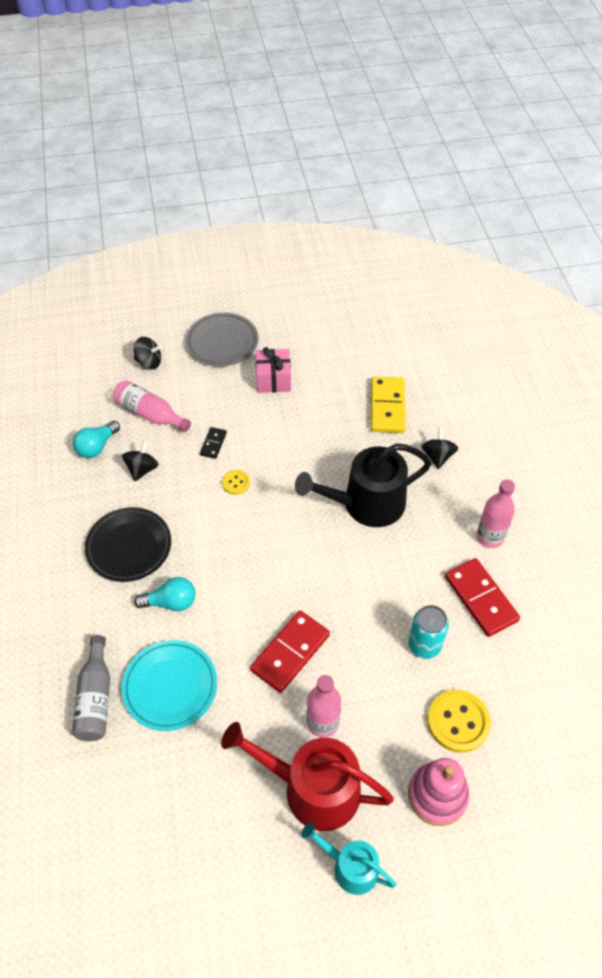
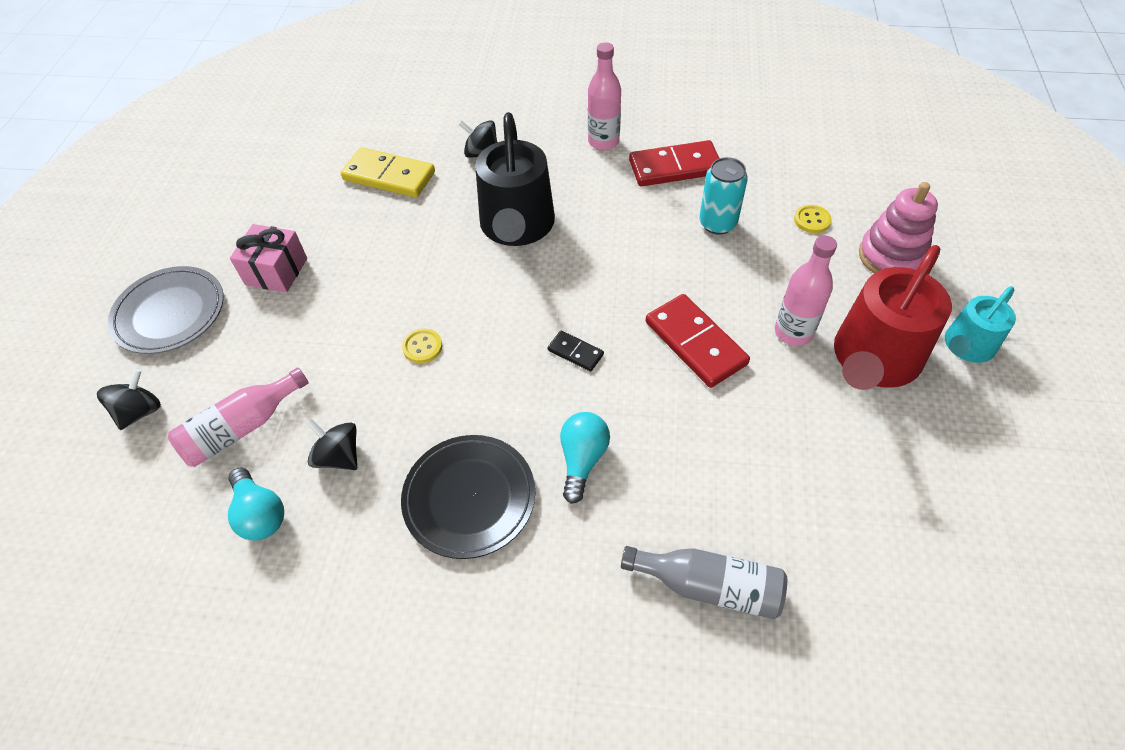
camera: 70 degrees left, 0 degrees up
turquoise plate [122,640,217,731] -> none
black domino [200,427,227,459] -> black domino moved to [547,331,604,371]
yellow button [427,690,491,753] -> yellow button [794,205,832,233], size x0.53

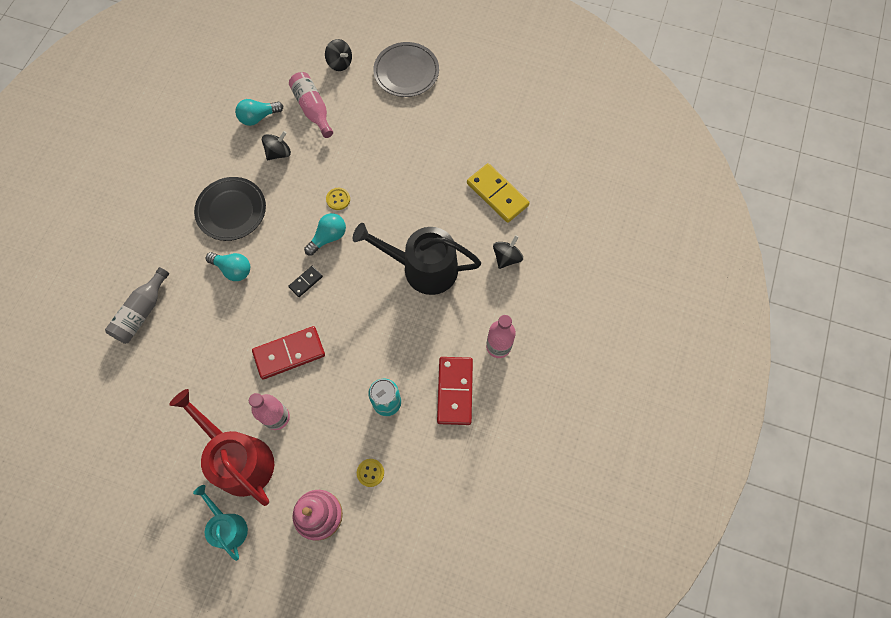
camera: 100 degrees right, 15 degrees up
pink gift [230,224,307,293] -> none
yellow domino [341,147,435,198] -> yellow domino turned 75 degrees counterclockwise [467,163,530,223]
none -> turquoise light bulb [304,213,346,256]

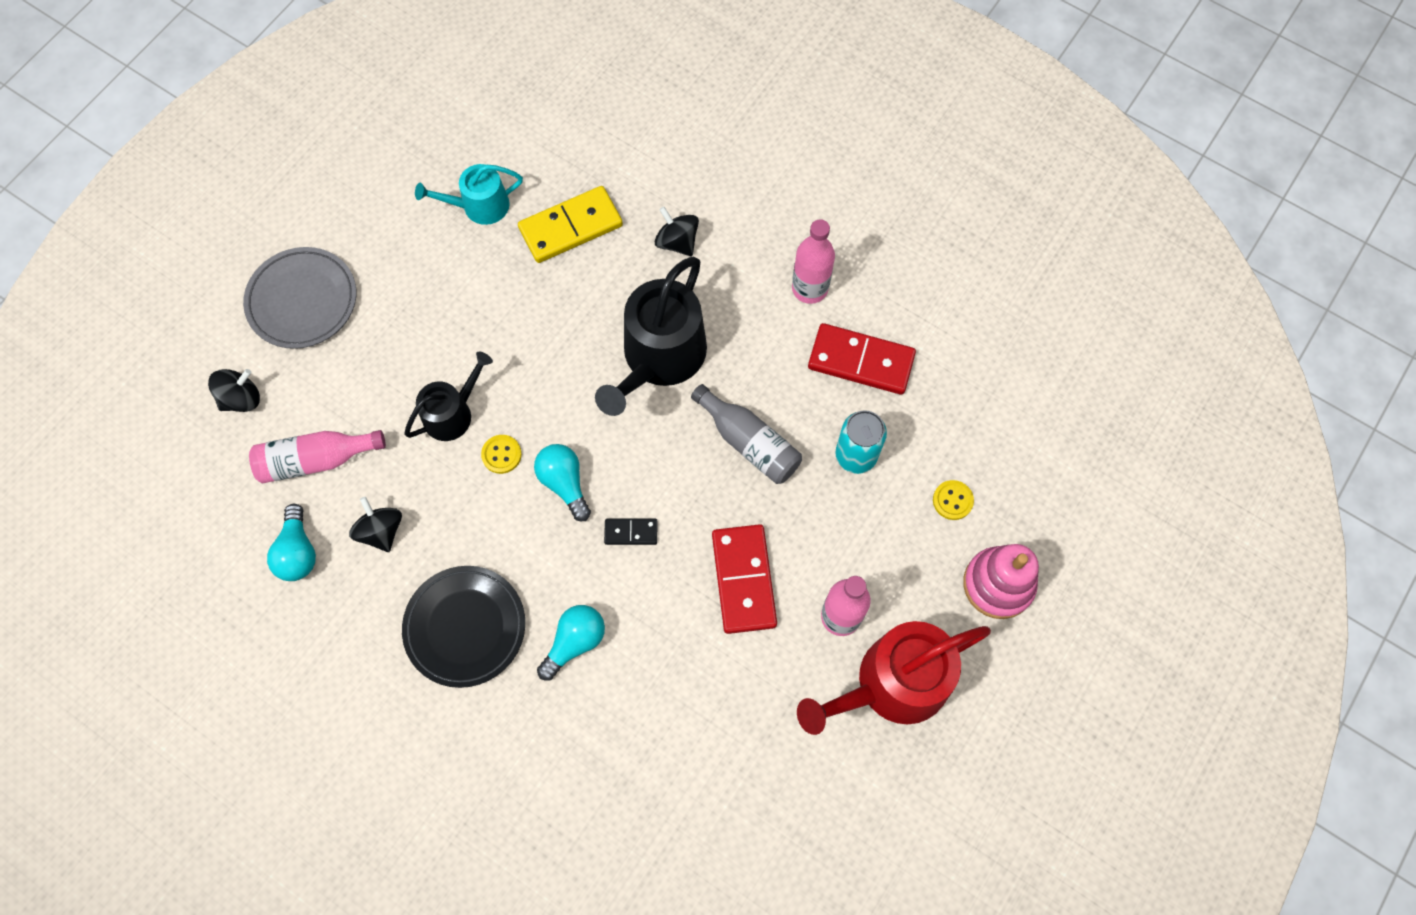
camera: 75 degrees left, 0 degrees up
grey bottle [105,267,169,344] -> grey bottle moved to [691,384,802,484]
turquoise watering can [193,485,248,561] -> turquoise watering can moved to [415,164,523,225]
black domino [288,266,323,297] -> black domino turned 60 degrees counterclockwise [604,518,658,545]
none -> black watering can [404,352,493,441]

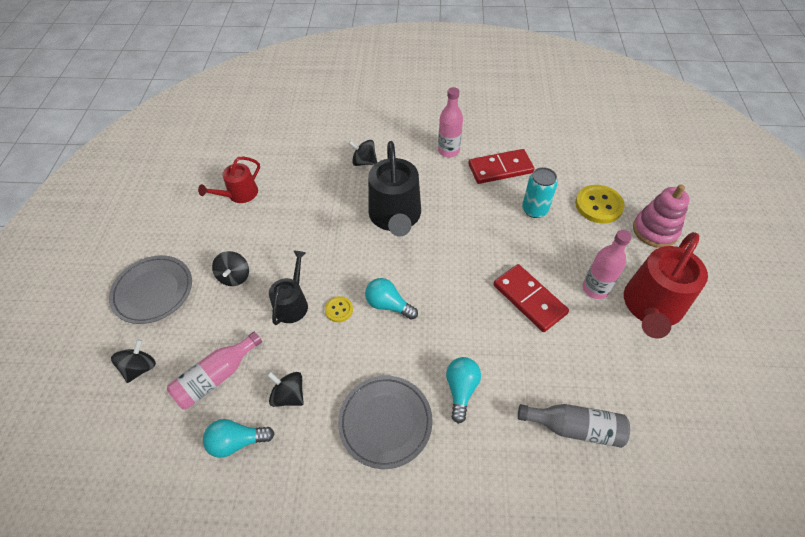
camera: 30 degrees left, 15 degrees down
turquoise light bulb [267,504,316,581] -> turquoise light bulb turned 120 degrees clockwise [203,419,275,458]
black plate [402,566,525,688] -> grey plate [338,376,433,469]
turquoise watering can [415,164,523,225] -> red watering can [198,156,260,203]
yellow domino [518,186,623,263] -> none
black domino [604,518,658,545] -> none
grey bottle [691,384,802,484] -> grey bottle moved to [518,404,630,448]
yellow button [933,480,974,520] -> yellow button [575,185,624,223], size x1.88
none -> black spinning top [212,251,249,286]

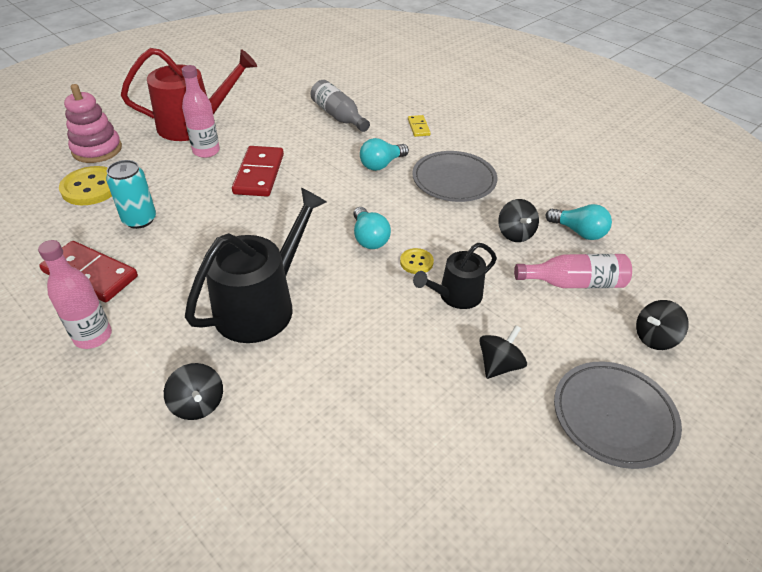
camera: 140 degrees left, 10 degrees down
red watering can [198,156,260,203] -> none
none -> yellow domino [408,115,431,137]

